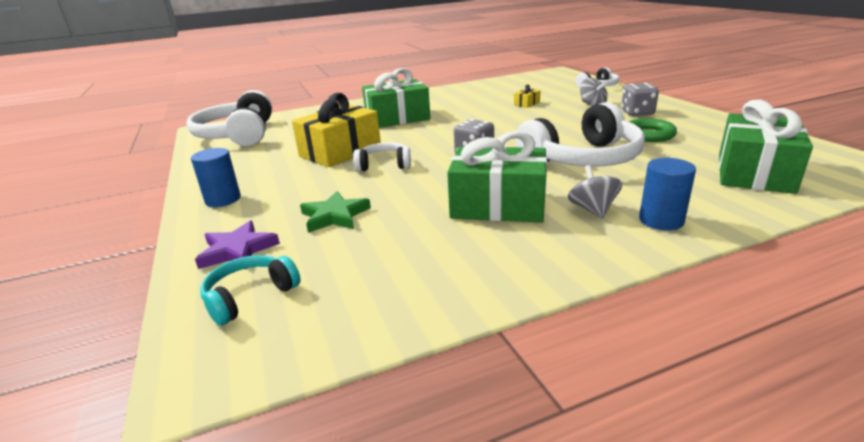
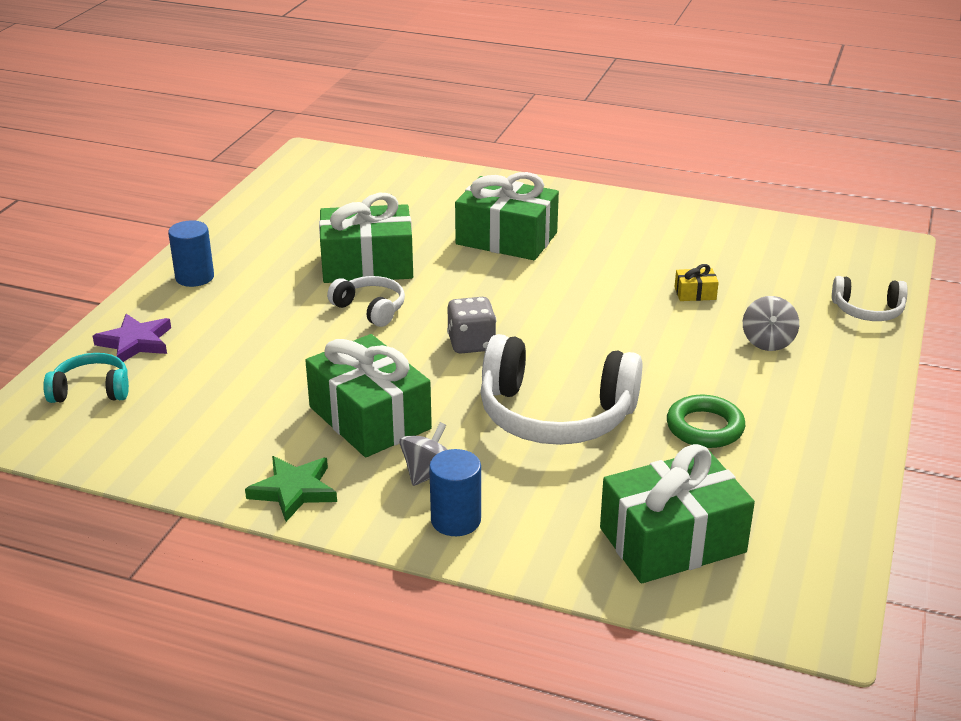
camera: 40 degrees right, 5 degrees up
white headphones [186,90,272,146] -> none
yellow gift [292,93,381,167] -> green gift [319,193,413,283]
green star [300,191,371,233] -> green star moved to [245,456,337,522]
grey dice [621,83,659,116] -> none

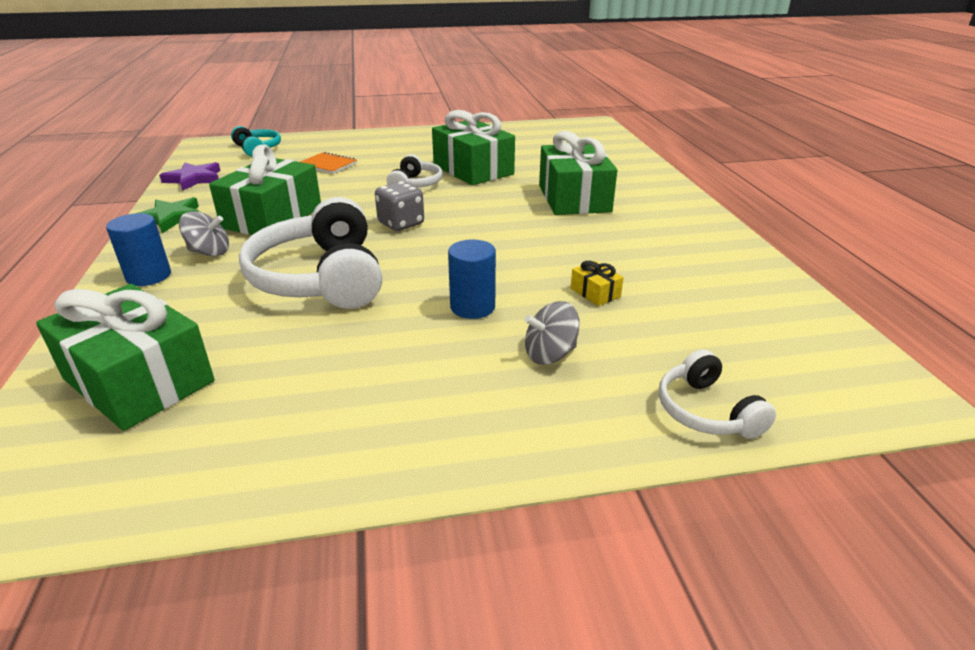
camera: 60 degrees right, 0 degrees up
purple star [93,314,171,362] -> purple star moved to [159,162,220,191]
blue cylinder [168,220,214,287] -> blue cylinder moved to [448,240,496,319]
green ring [667,395,745,448] -> none
none -> orange notebook [300,152,357,174]

